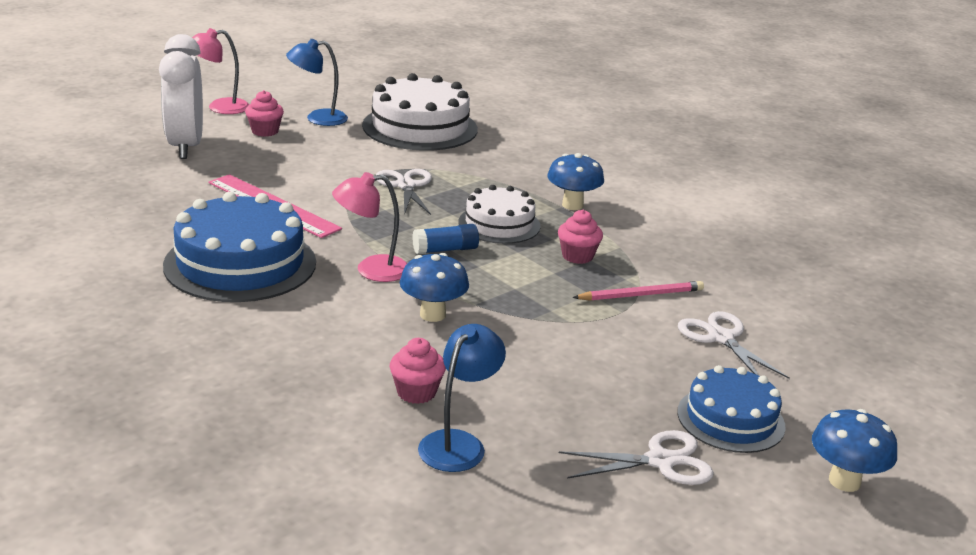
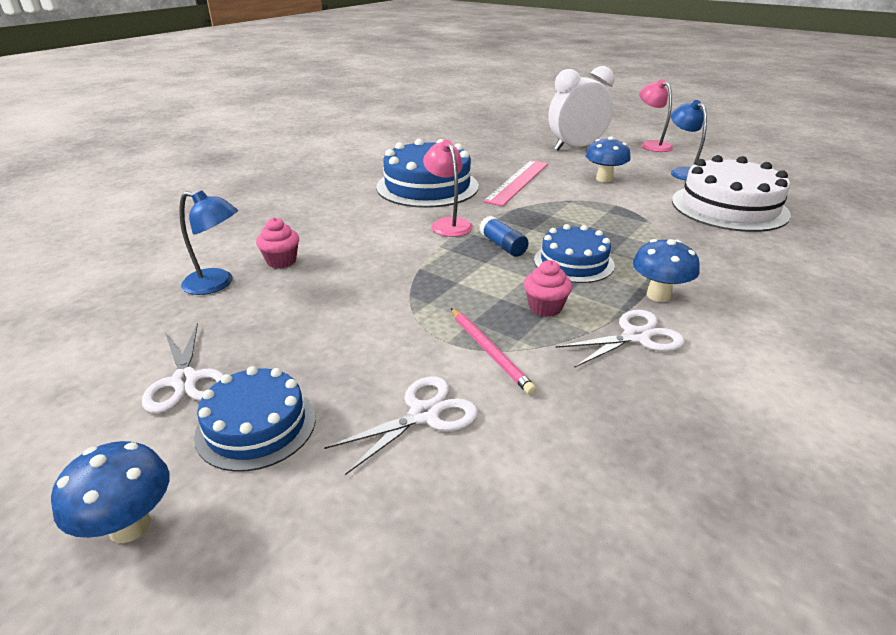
camera: 80 degrees right, 5 degrees up
pink cupcake [245,90,284,137] -> none
white scissors [376,169,432,215] -> white scissors moved to [556,310,685,368]
blue mushroom [400,253,469,322] -> blue mushroom moved to [586,136,631,182]
white cake [458,185,541,244] -> blue cake [534,224,615,283]

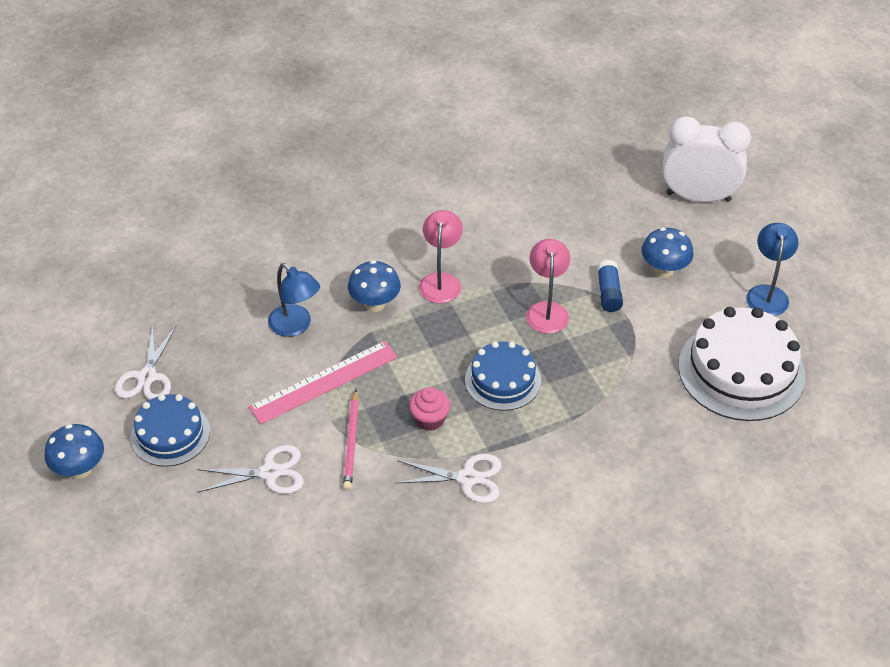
camera: 30 degrees right, 15 degrees up
blue lamp [179,190,238,295] -> blue lamp moved to [268,263,320,337]
pink cupcake [256,217,299,268] -> none
blue cake [376,139,479,208] -> none
blue glue stick [479,216,529,257] -> blue glue stick moved to [597,260,623,312]
pink ruler [483,160,548,206] -> pink ruler moved to [249,341,398,424]
blue mushroom [633,239,700,302] -> blue mushroom moved to [348,260,401,312]
pink lamp [639,79,673,152] -> pink lamp moved to [526,239,570,334]

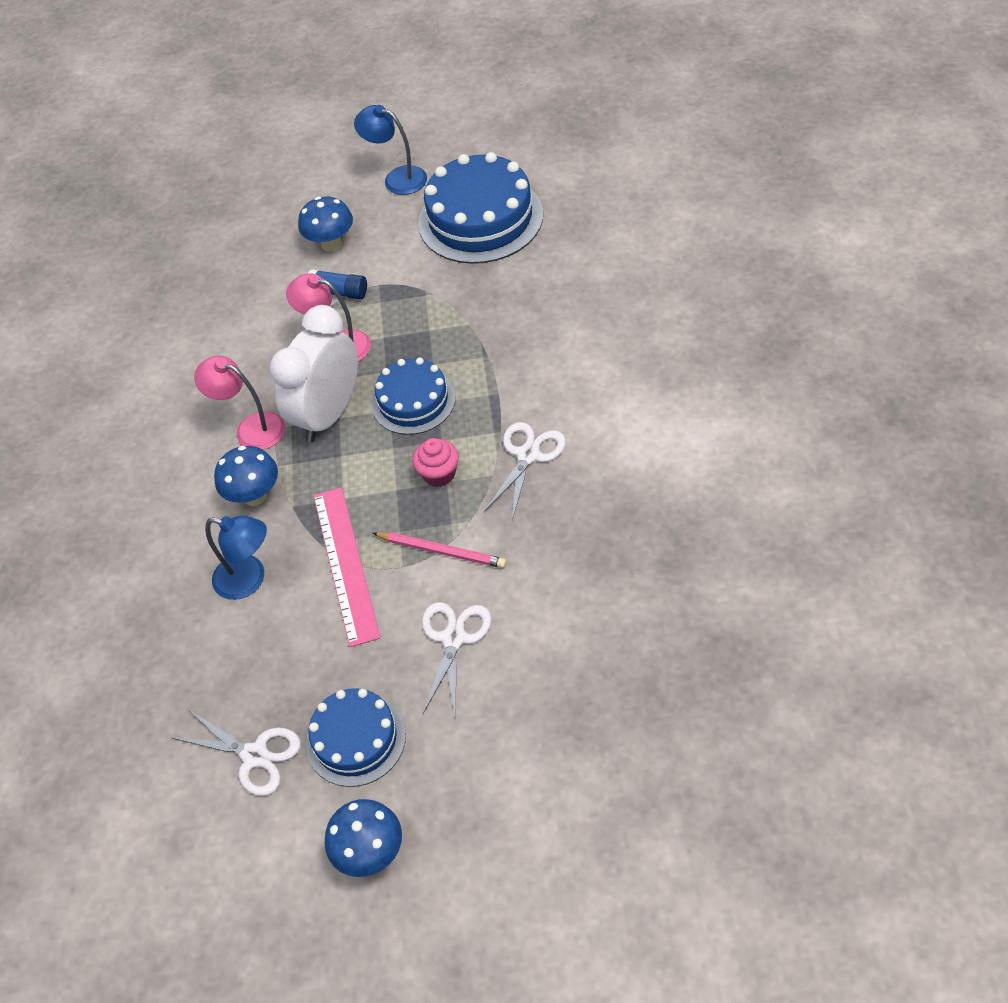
camera: 65 degrees left, 5 degrees up
blue lamp [268,263,320,337] -> blue lamp turned 45 degrees clockwise [205,515,267,600]
white clock [662,116,751,202] -> white clock moved to [270,305,358,442]
white cake [678,307,805,421] -> blue cake [418,152,543,264]

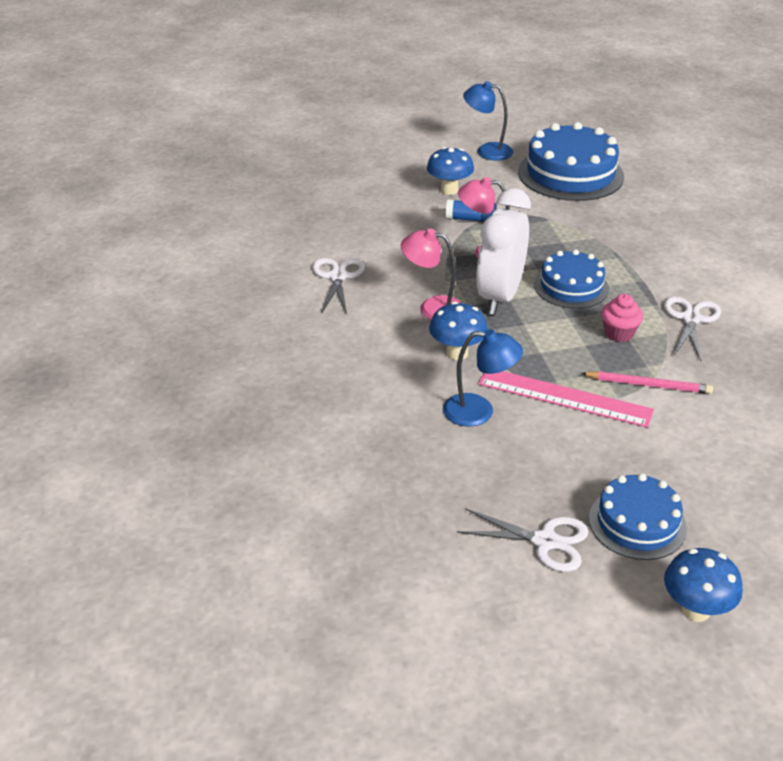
camera: 15 degrees left, 15 degrees down
pink ruler [313,487,381,647] -> pink ruler turned 45 degrees counterclockwise [478,371,654,428]
white scissors [422,602,492,714] -> white scissors moved to [312,258,366,314]

